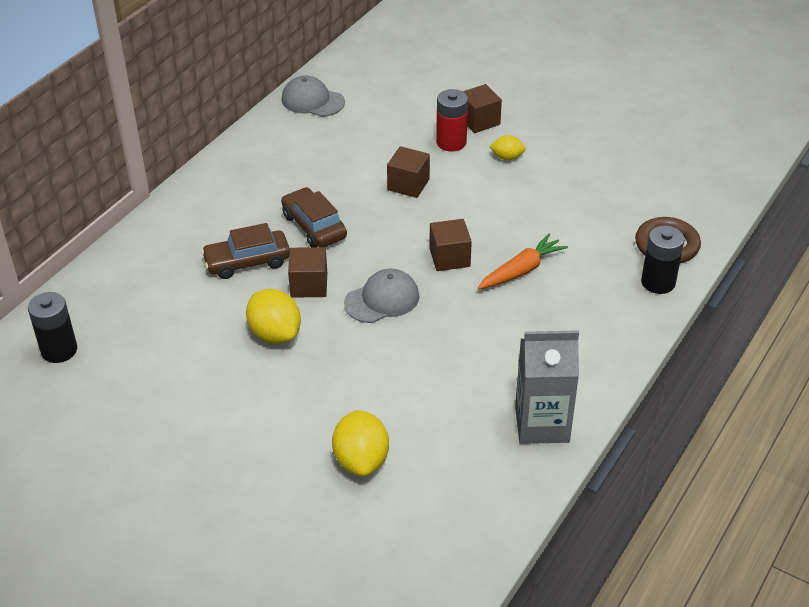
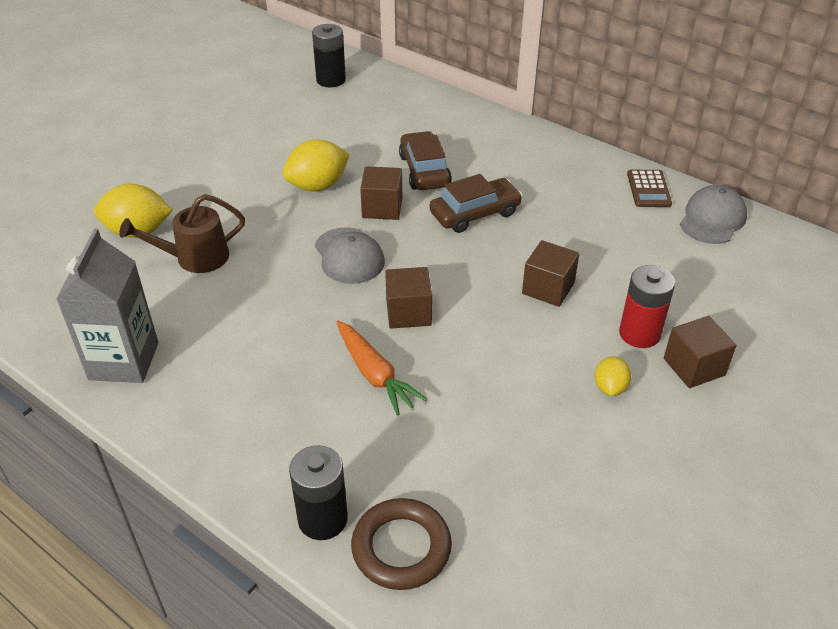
camera: 95 degrees right, 0 degrees up
none -> brown watering can [119,194,245,273]
none -> brown calculator [627,170,672,207]

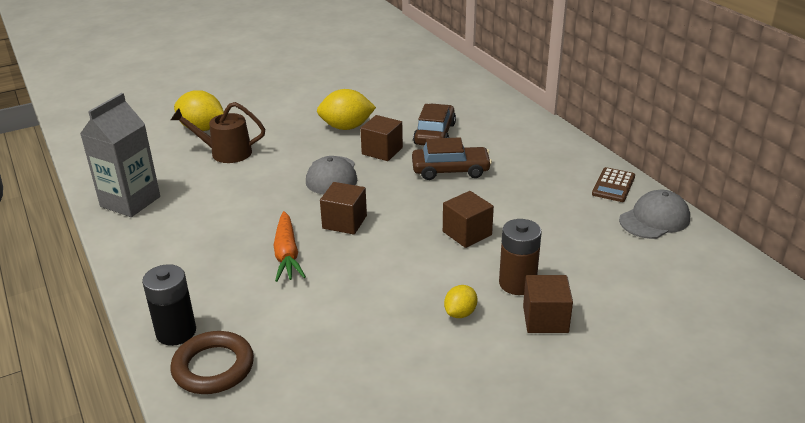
camera: 25 degrees right, 10 degrees down
black battery [312,24,346,87] -> none
red battery [619,265,675,348] -> brown battery [499,219,542,295]

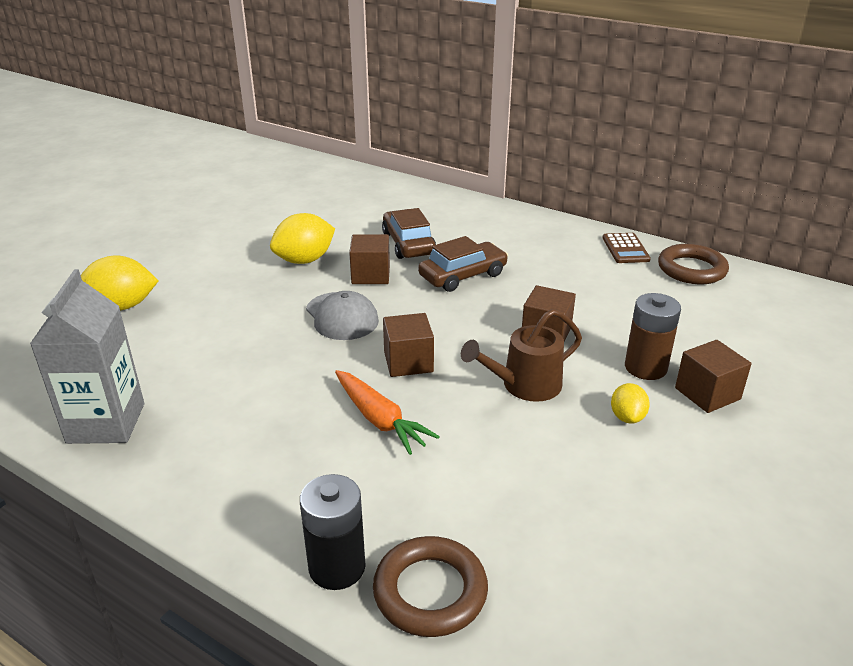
camera: 30 degrees left, 0 degrees up
brown watering can [171,102,265,163] -> brown watering can moved to [461,309,582,402]
grey cap [619,190,690,239] -> brown ring [658,244,729,284]

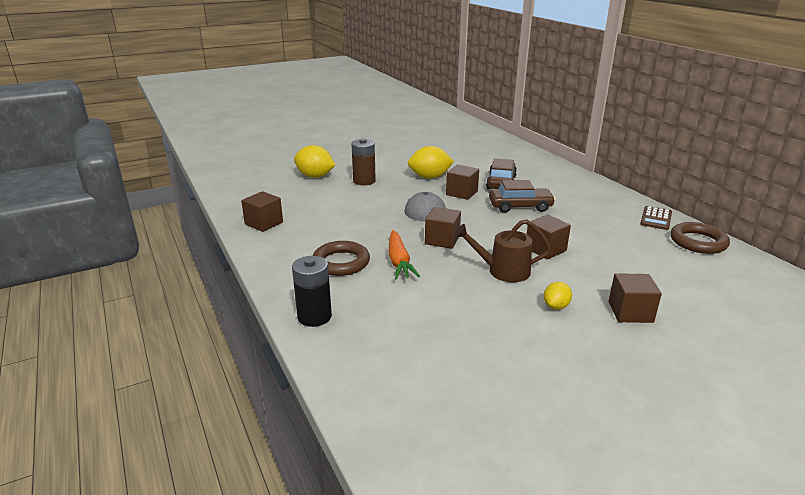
camera: 30 degrees right, 5 degrees down
grey carton [30,269,144,444] -> brown cube [241,191,283,232]
brown ring [373,536,488,637] -> brown ring moved to [313,241,370,276]
brown battery [625,293,681,380] -> brown battery moved to [352,138,376,185]

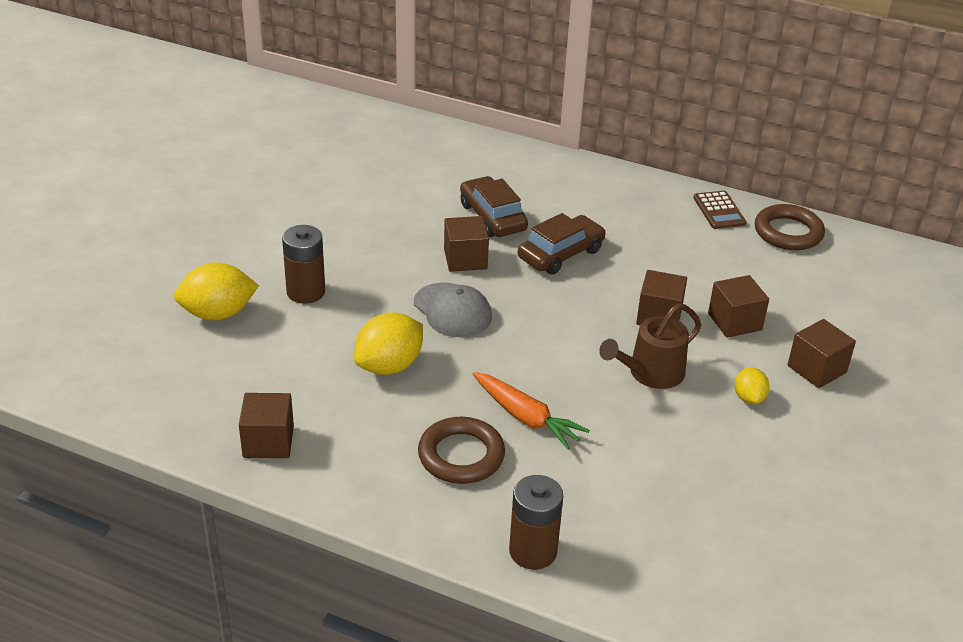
camera: 40 degrees left, 10 degrees up
black battery [292,256,332,327] -> brown battery [509,475,563,570]
yellow lemon [408,146,454,179] -> yellow lemon moved to [354,312,423,375]
brown cube [425,207,461,249] -> brown cube moved to [708,275,769,338]

